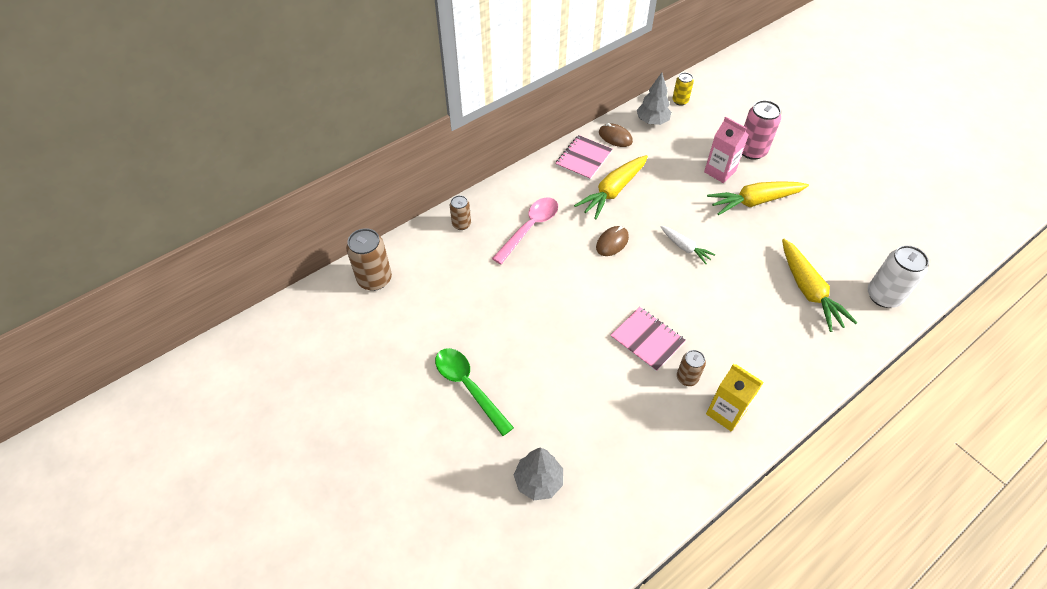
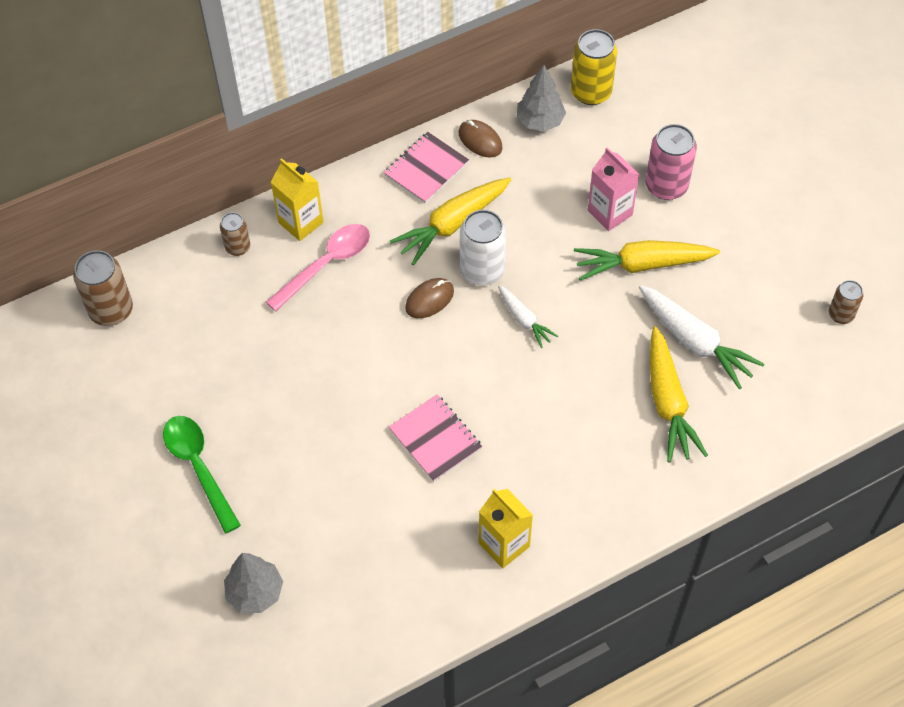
camera: 10 degrees right, 5 degrees up
yellow can [672,72,694,106] -> yellow can [571,29,617,105], size x1.72
brown can [677,350,706,386] -> brown can moved to [829,280,864,324]
white can [868,245,929,308] -> white can moved to [460,210,506,286]
none -> yellow carton [271,158,324,241]
none -> white carrot [639,285,765,389]

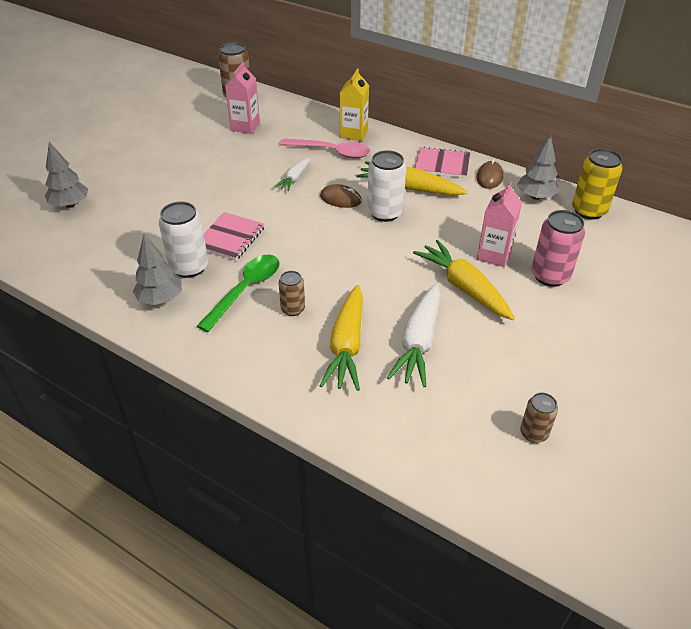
camera: 60 degrees right, 15 degrees down
green spoon [163,416,241,534] -> green spoon moved to [197,255,279,332]
brown can [220,212,250,256] -> brown can moved to [279,271,305,316]
yellow carton [479,489,533,569] -> grey tree [133,234,182,305]
white carrot [498,285,558,348] -> white carrot moved to [274,157,310,191]
yellow carrot [650,326,708,462] -> yellow carrot turned 45 degrees counterclockwise [319,285,363,391]
none -> white can [159,202,208,278]
none -> pink carton [225,62,260,134]

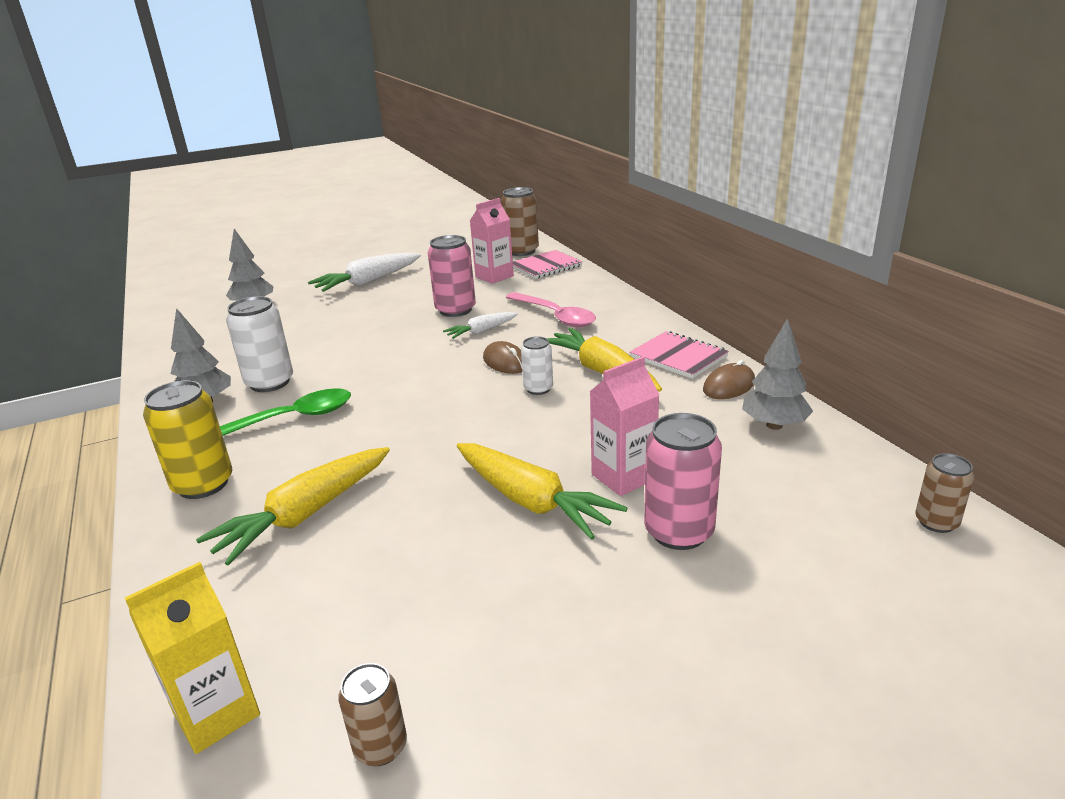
camera: 35 degrees right, 15 degrees down
pink notebook [204,212,265,261] -> pink notebook moved to [513,250,583,279]
brown can [279,271,305,316] -> brown can moved to [915,453,974,533]
yellow carton [340,68,369,141] -> yellow carton moved to [125,562,260,754]
white can [367,150,406,222] -> white can [521,336,553,395], size x0.58
white carrot [387,284,440,387] -> white carrot moved to [308,252,421,292]
yellow carrot [413,240,515,320] -> yellow carrot turned 135 degrees clockwise [457,443,627,540]
yellow can [572,149,623,220] -> yellow can moved to [143,380,232,499]
none -> pink can [428,235,476,317]

